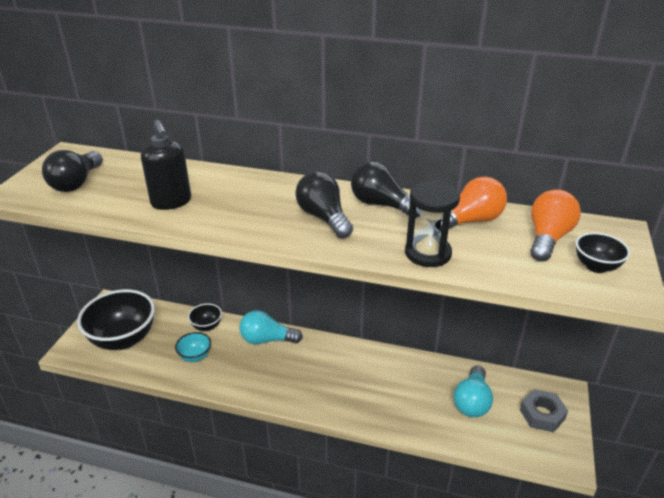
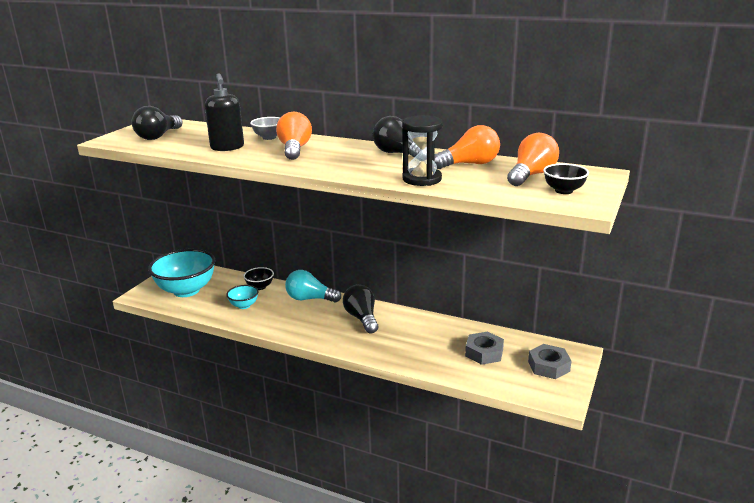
camera: 10 degrees right, 10 degrees down
black bowl [77,289,155,350] -> turquoise bowl [148,249,215,297]
black light bulb [295,171,353,238] -> black light bulb moved to [343,284,379,334]
turquoise light bulb [454,365,493,417] -> grey nut [465,331,504,365]
none -> grey bowl [250,117,280,140]
none -> orange light bulb [276,112,312,160]

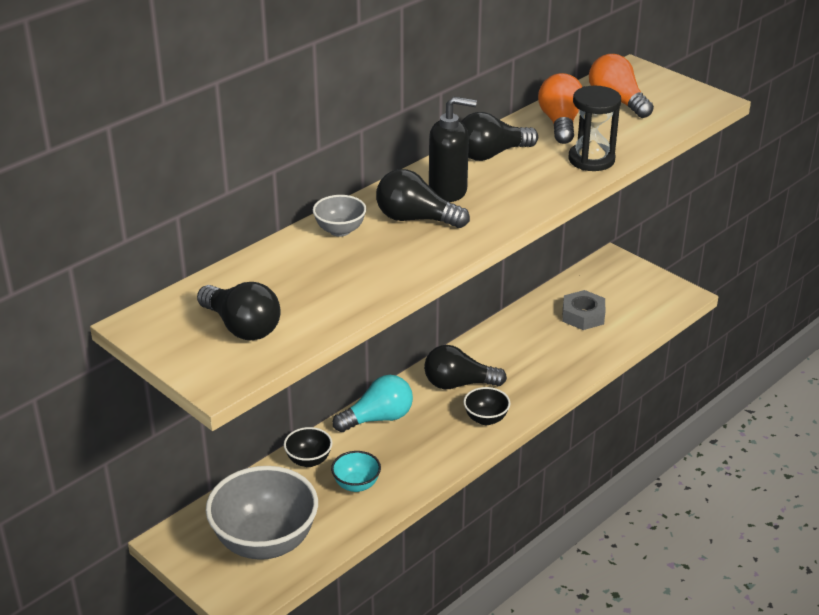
camera: 70 degrees left, 10 degrees up
turquoise bowl [148,249,215,297] -> grey bowl [206,466,318,560]
black soap dispenser [205,73,244,151] -> black soap dispenser moved to [429,96,477,202]
orange light bulb [276,112,312,160] -> black light bulb [376,169,470,228]
turquoise light bulb [285,270,341,302] -> turquoise light bulb turned 150 degrees counterclockwise [332,375,413,432]
grey nut [528,344,572,379] -> none
black bowl [543,163,589,194] -> black bowl moved to [463,387,510,425]

